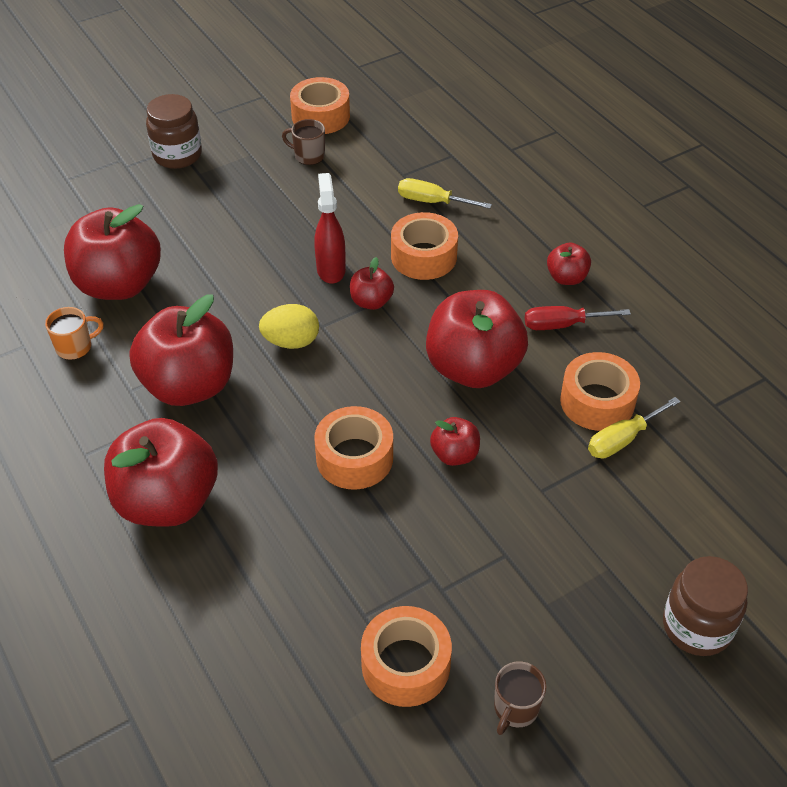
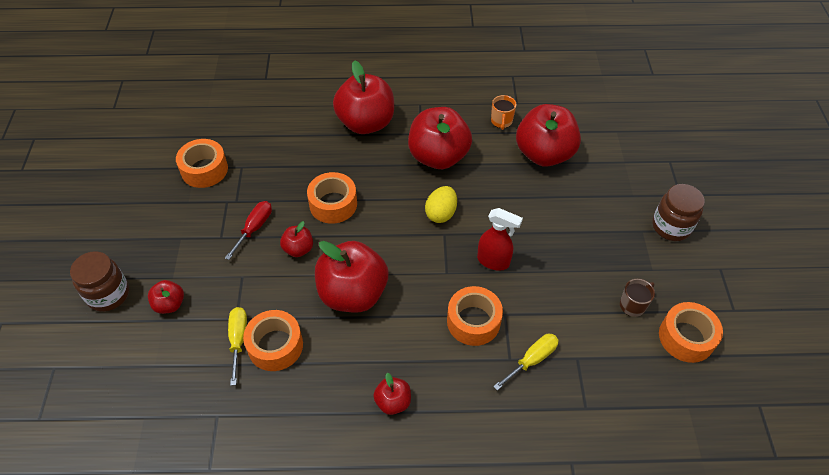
camera: 120 degrees right, 5 degrees up
red apple [350,257,394,310] -> red apple moved to [148,280,184,314]
brown mug [494,661,547,735] -> none
red screwdriver [525,306,631,330] -> red screwdriver moved to [225,201,272,260]

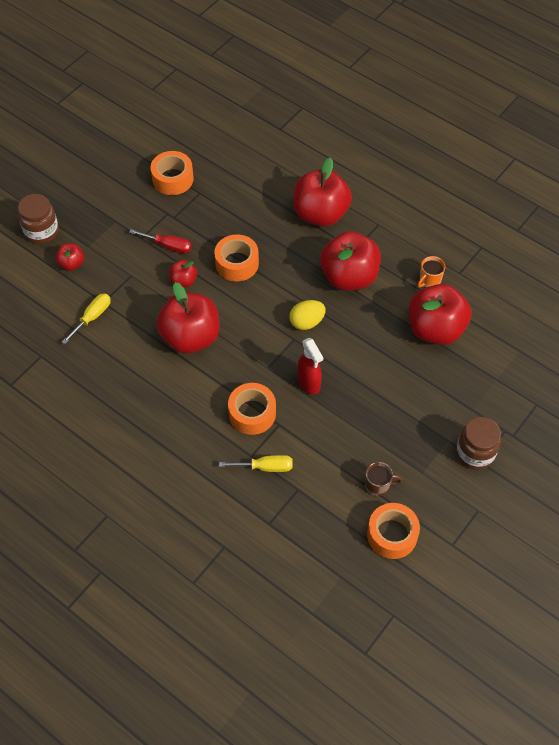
camera: 40 degrees right, 5 degrees up
red screwdriver [225,201,272,260] -> red screwdriver turned 45 degrees clockwise [129,229,192,253]
orange tape [243,310,303,371] -> none
red apple [373,373,411,415] -> none

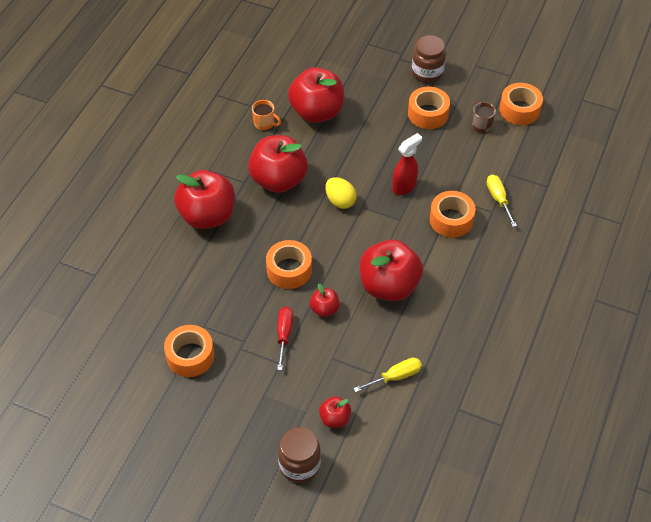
camera: 105 degrees left, 5 degrees down
yellow screwdriver [62,293,111,344] -> yellow screwdriver turned 135 degrees clockwise [353,358,422,392]
none -> orange tape [408,87,450,129]

